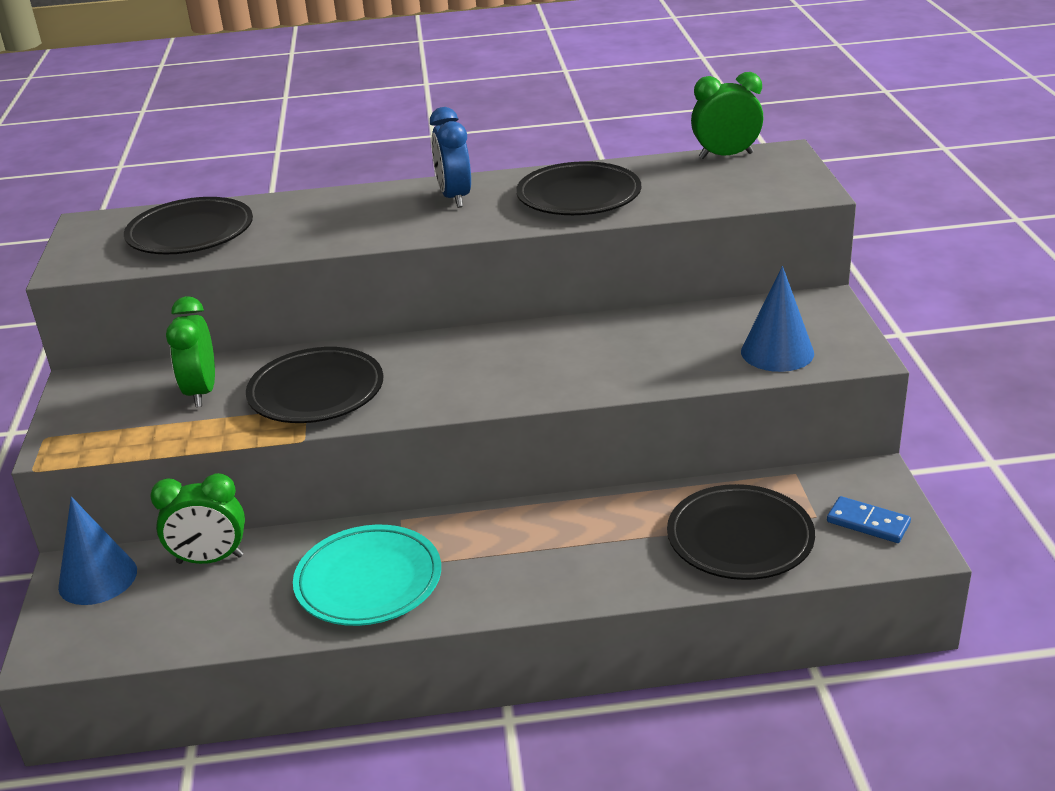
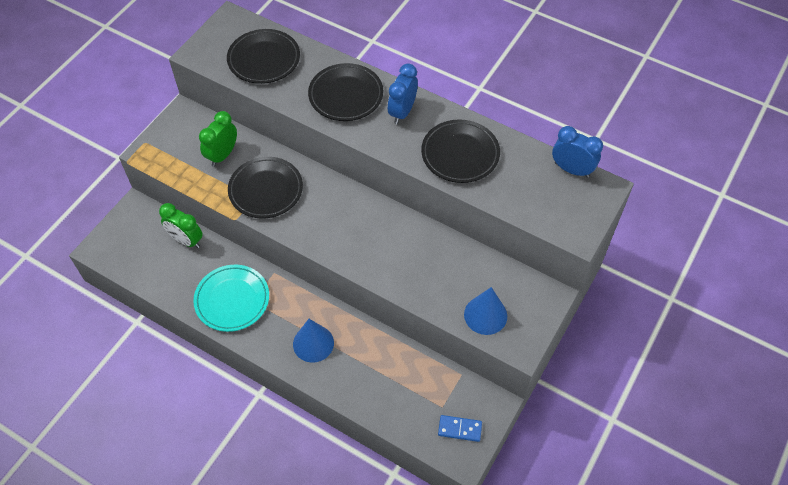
camera: 35 degrees right, 25 degrees up
blue cone [58,497,137,605] -> blue cone moved to [293,319,334,363]
black plate [667,484,815,580] -> black plate moved to [308,63,383,121]
green clock [691,72,763,159] -> blue clock [552,126,603,177]
blue domino [827,496,911,543] -> blue domino turned 60 degrees counterclockwise [438,415,482,442]

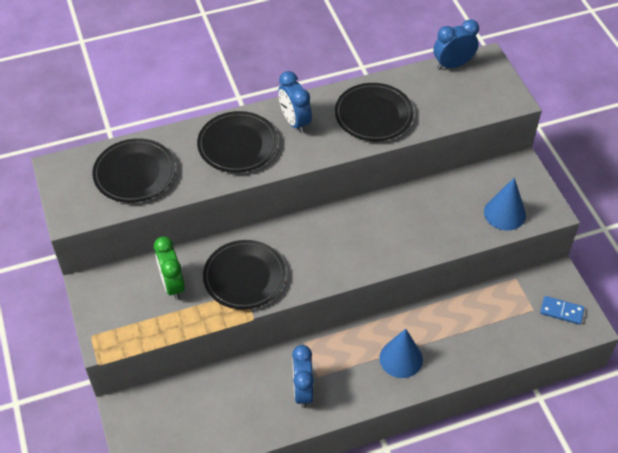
camera: 50 degrees left, 5 degrees down
green clock [159,203,203,248] -> none
turquoise plate [193,265,269,332] -> blue clock [292,345,314,408]
blue domino [438,415,482,442] -> blue domino turned 60 degrees clockwise [540,296,584,325]

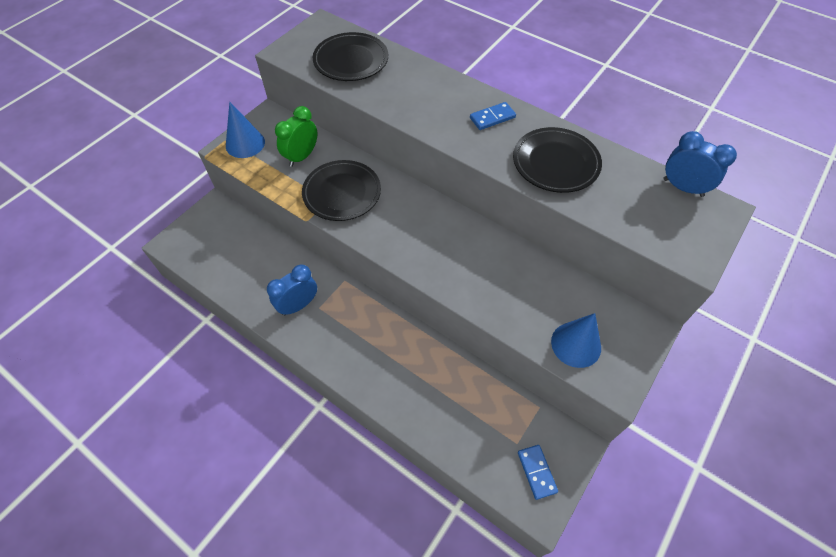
camera: 55 degrees right, 5 degrees up
black plate [197,111,278,173] -> none
blue clock [278,71,312,134] -> blue domino [470,102,516,130]
blue cone [379,329,423,378] -> blue cone moved to [226,102,265,158]

